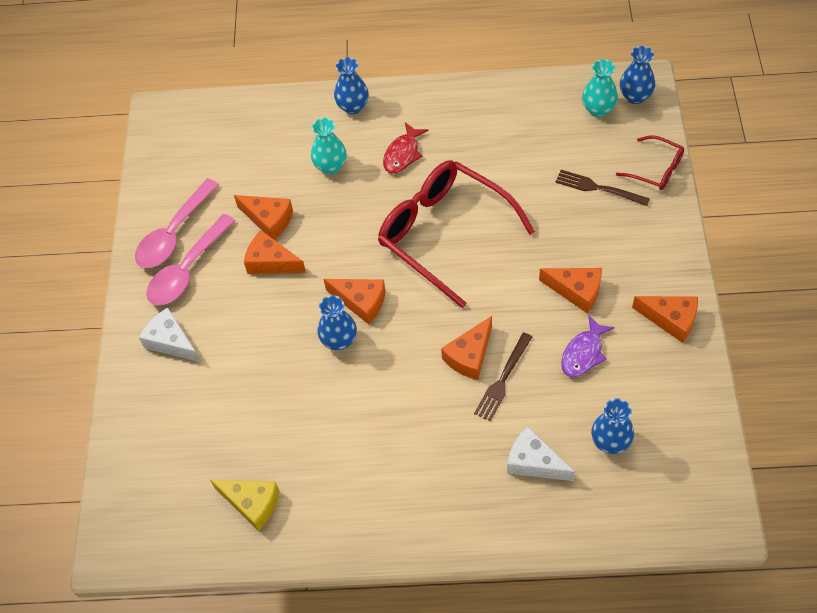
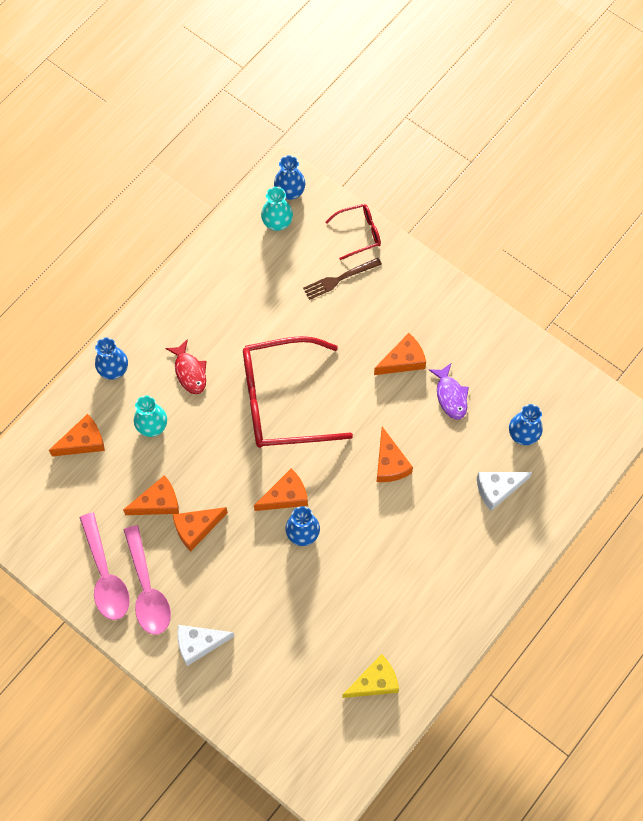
camera: 55 degrees left, 10 degrees up
brown fork [474,333,532,422] -> none
orange cheese [632,296,698,343] -> orange cheese moved to [49,414,105,456]

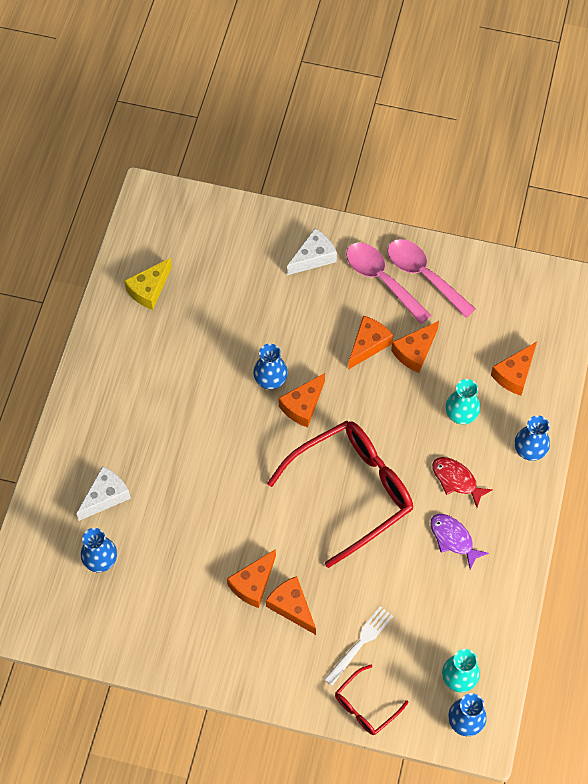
camera: 155 degrees right, 5 degrees down
brown fork [303,258,382,300] -> white fork [324,606,393,686]
orange cheese [377,427,413,482] -> orange cheese moved to [266,576,316,635]
purple fish [428,363,469,420] -> purple fish moved to [430,514,489,570]

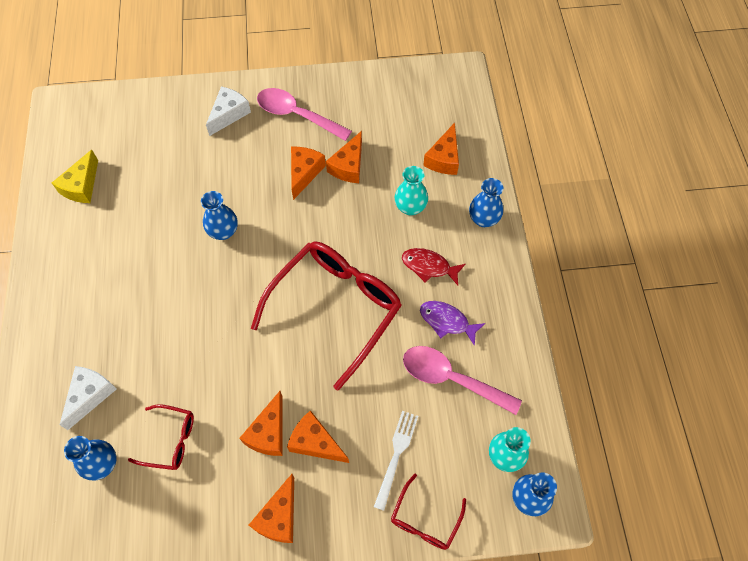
camera: 20 degrees left, 0 degrees up
orange cheese [279,373,325,428] -> orange cheese moved to [249,474,294,543]
pink spoon [387,239,476,318] -> pink spoon moved to [403,346,522,415]
none -> red glasses [128,404,194,470]

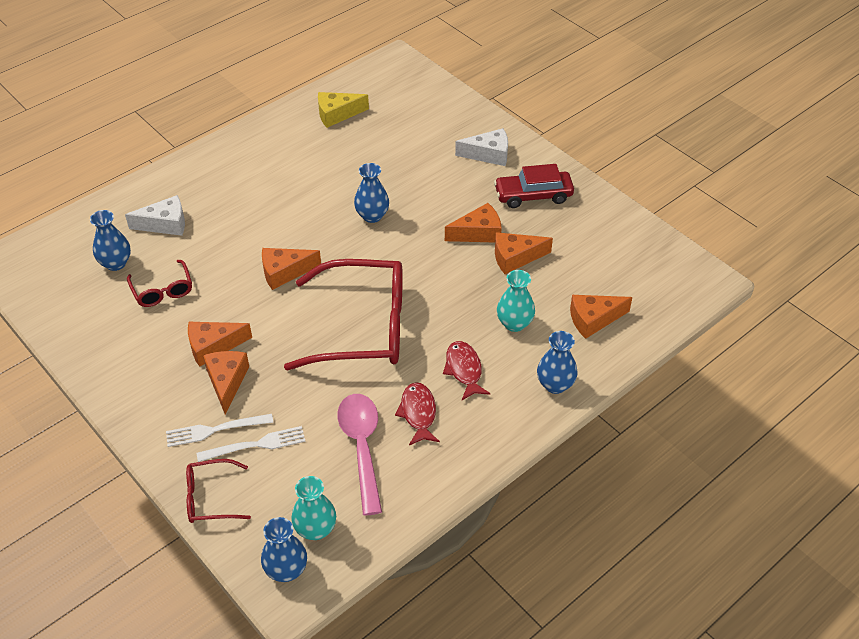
camera: 55 degrees right, 15 degrees down
orange cheese [249,474,294,543] -> orange cheese moved to [262,248,321,290]
pink spoon [257,88,352,141] -> red car [494,164,574,208]
purple fish [420,301,486,346] -> red fish [395,382,440,445]
none -> white fork [166,414,273,447]

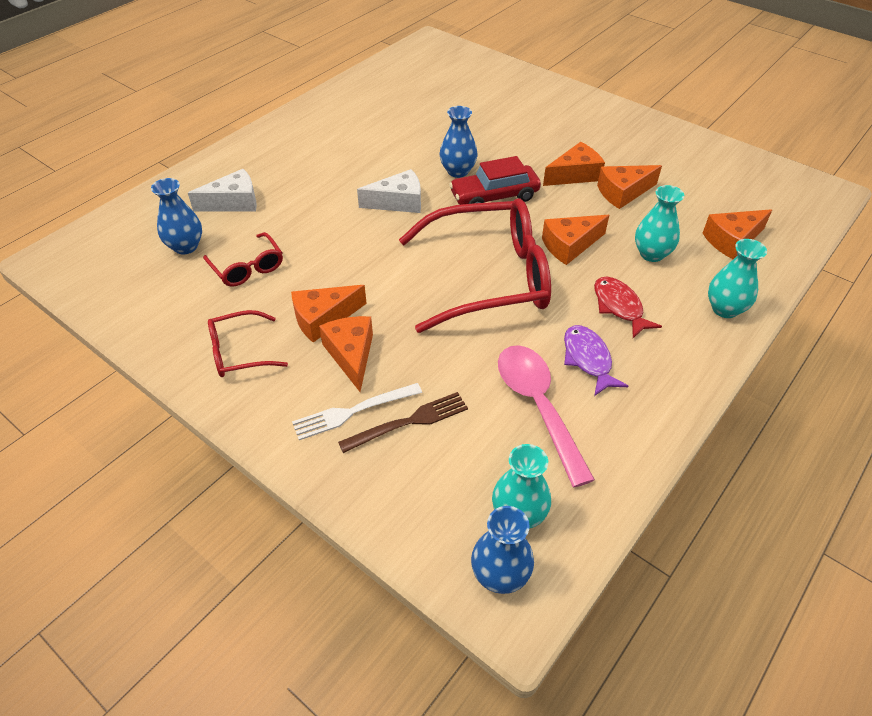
camera: 10 degrees left, 0 degrees up
red glasses [186,459,251,523] -> red glasses moved to [208,310,288,377]
white fork [196,426,306,462] -> brown fork [338,392,468,453]
orange cheese [262,248,321,290] -> orange cheese moved to [542,215,609,265]
yellow cheese [318,92,369,128] -> none
red fish [395,382,440,445] -> purple fish [564,325,628,396]
white cheese [455,128,508,166] -> white cheese moved to [357,169,421,213]
red car [494,164,574,208] -> red car moved to [449,156,541,205]
blue vase [537,331,577,394] -> turquoise vase [708,239,767,318]

